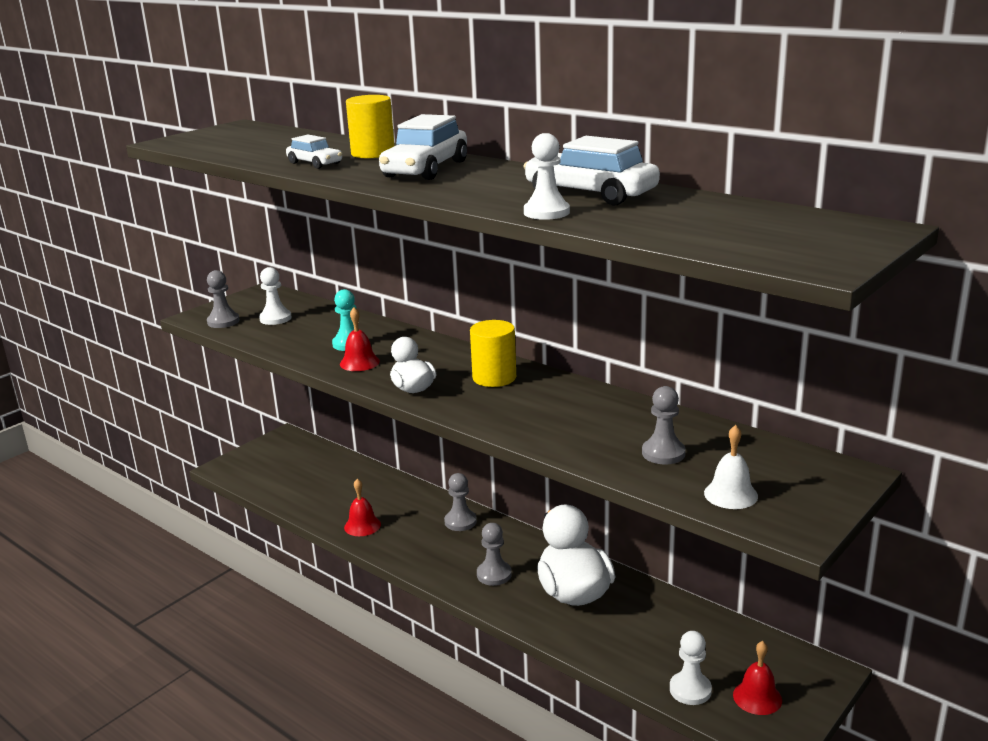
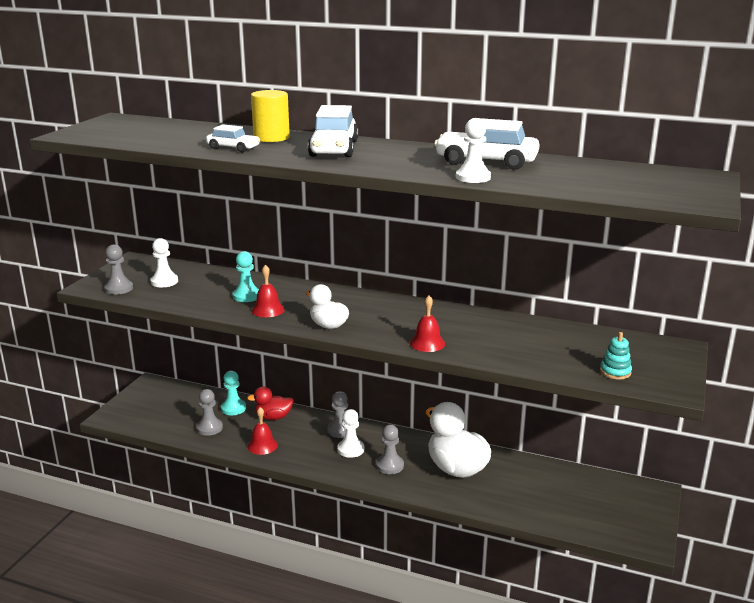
camera: 20 degrees left, 0 degrees up
yellow cylinder [470,320,516,387] -> none
grey pawn [642,386,685,465] -> grey pawn moved to [196,389,223,436]
white pawn [670,631,712,705] -> white pawn moved to [338,409,364,458]
white bell [704,425,758,509] -> turquoise stacking toy [600,332,632,380]
red bell [733,641,782,715] -> red bell moved to [410,295,445,352]
none -> turquoise pawn [221,371,246,415]
none -> red duck [247,387,294,420]

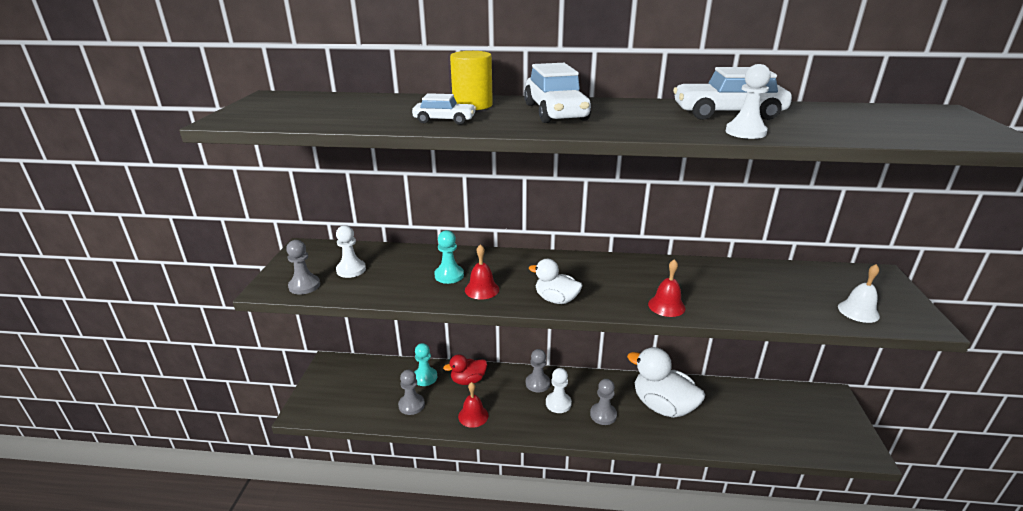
camera: 15 degrees left, 5 degrees up
turquoise stacking toy [600,332,632,380] -> white bell [838,264,880,323]

